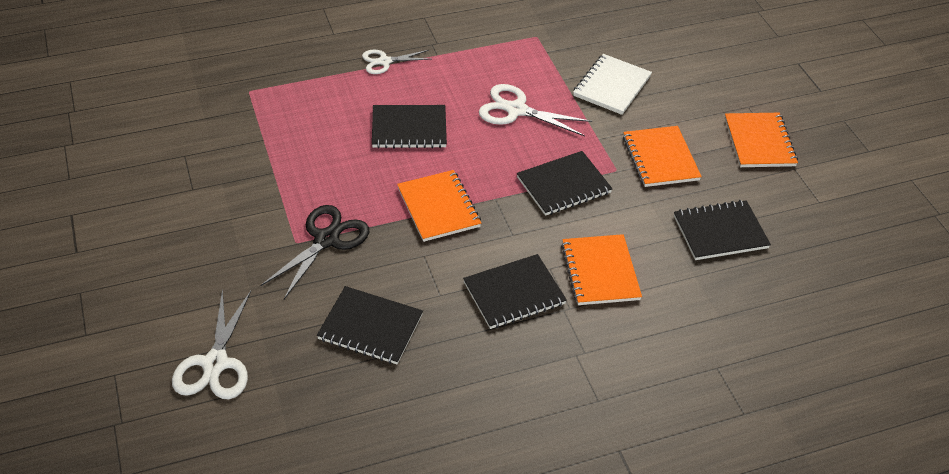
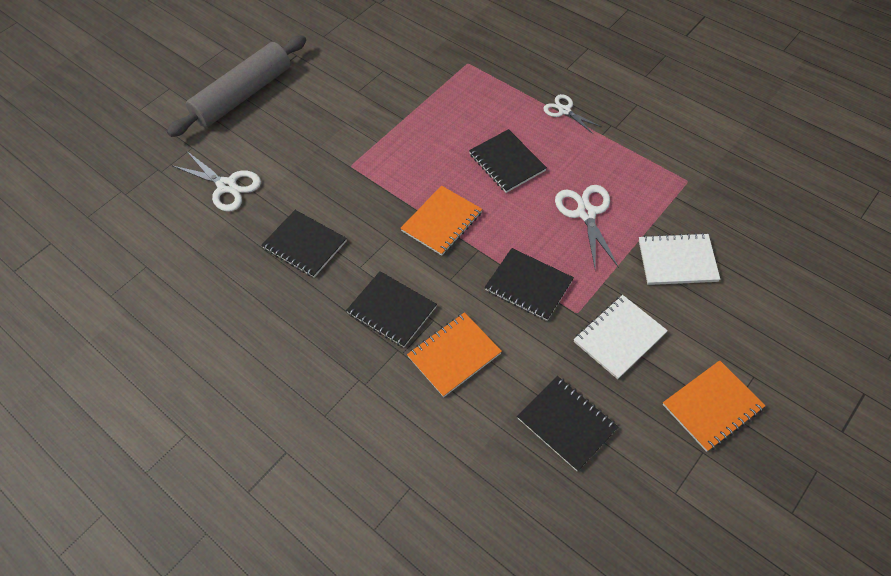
camera: 65 degrees right, 10 degrees up
white scissors [172,289,251,399] -> white scissors turned 120 degrees counterclockwise [173,152,261,212]
black scissors [261,205,369,299] -> none
black notebook [317,286,423,364] -> black notebook turned 45 degrees counterclockwise [261,210,347,278]
orange notebook [623,126,702,187] -> white notebook [574,295,668,379]
none -> grey rolling pin [167,35,306,137]

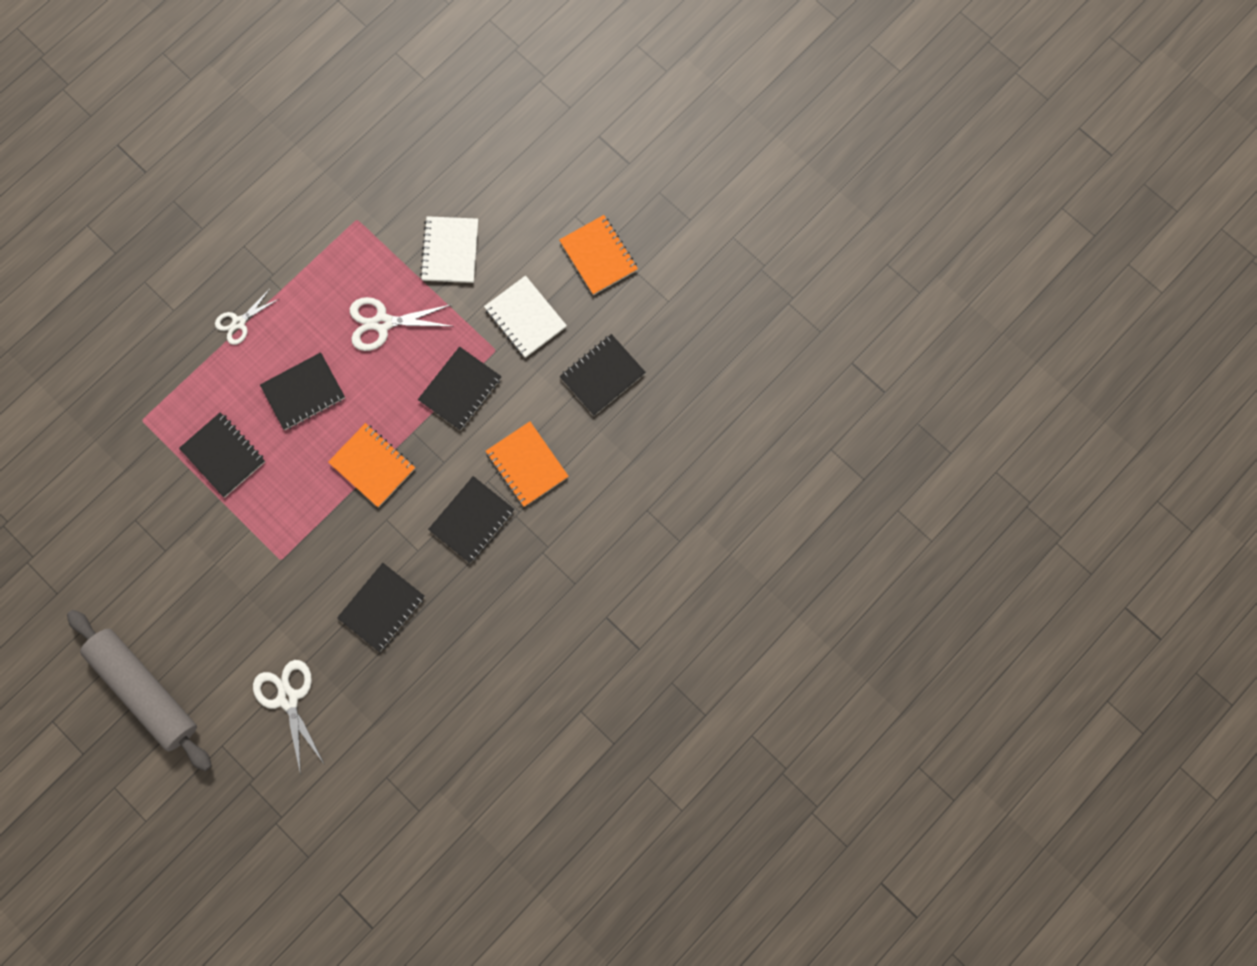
camera: 90 degrees left, 20 degrees up
white scissors [173,152,261,212] -> white scissors turned 60 degrees counterclockwise [253,660,325,775]
none -> black notebook [179,412,265,497]

